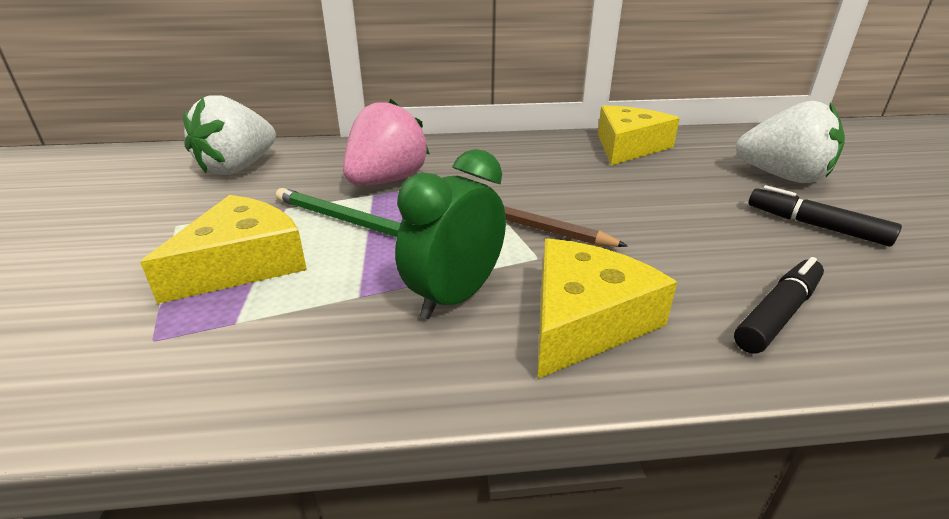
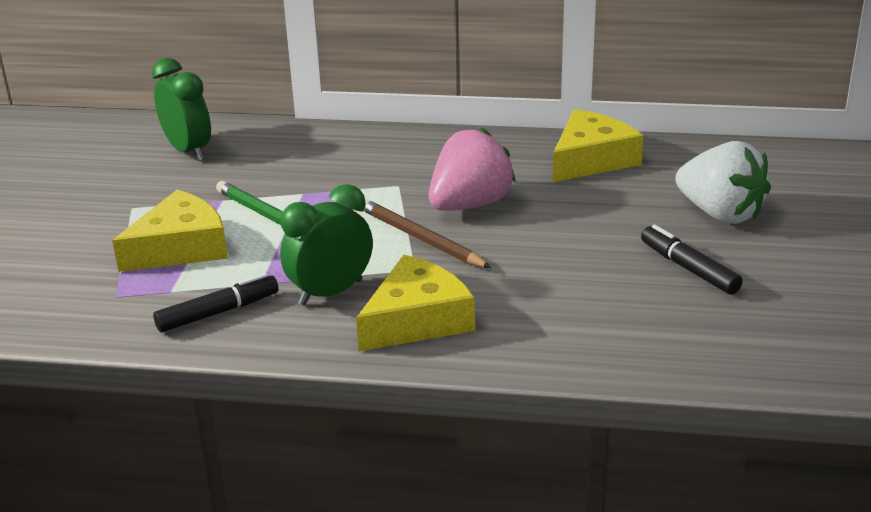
camera: 15 degrees right, 0 degrees up
white strawberry [183,95,276,175] -> green clock [152,58,211,161]
pink strawberry [343,99,430,186] -> pink strawberry moved to [429,128,516,211]
black marker [734,257,824,353] -> black marker moved to [153,273,279,332]

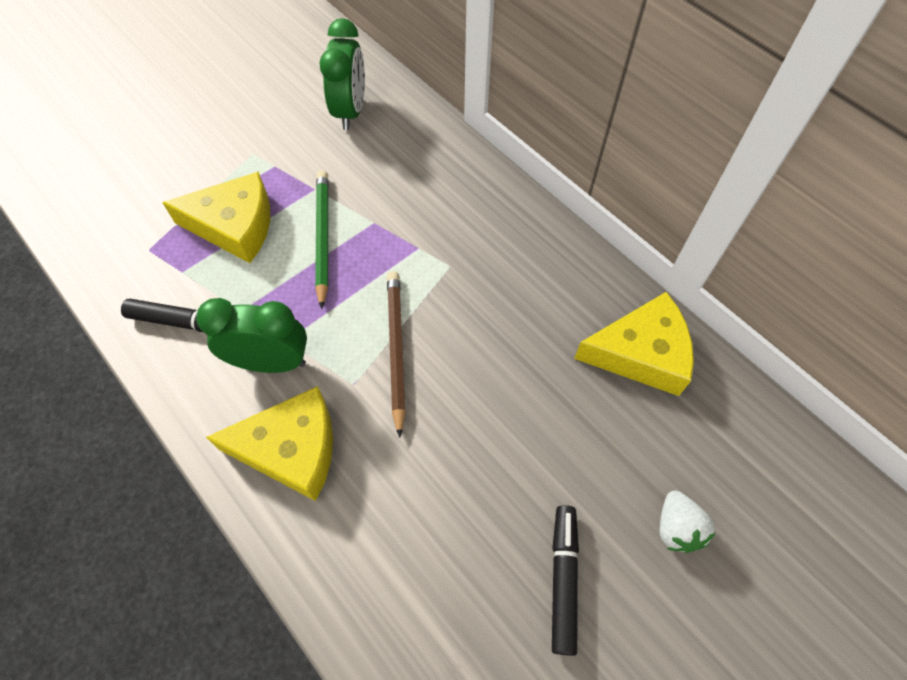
camera: 40 degrees right, 30 degrees up
pink strawberry [429,128,516,211] -> none
white strawberry [675,141,771,224] -> white strawberry [659,491,715,553], size x0.54

